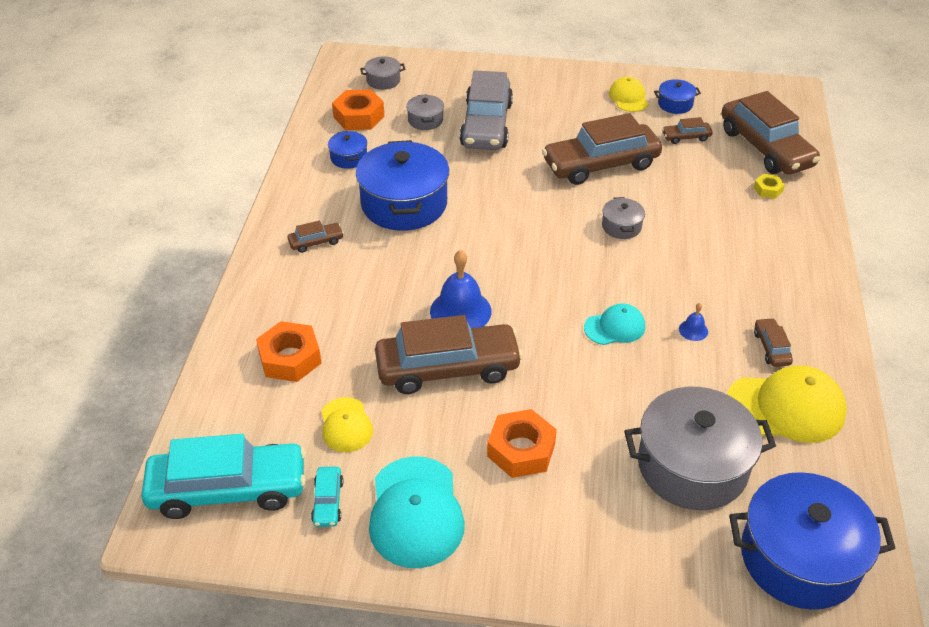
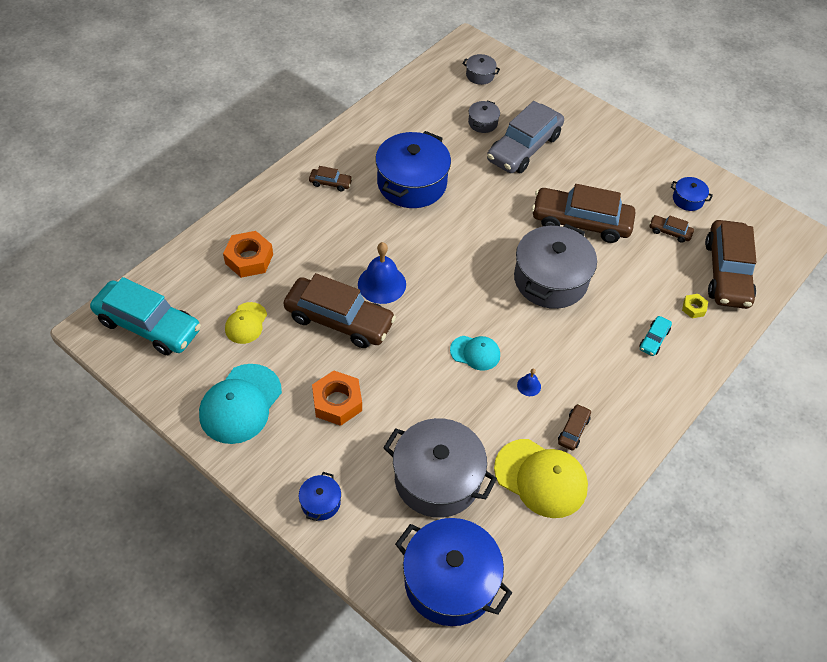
camera: 30 degrees right, 10 degrees up
turquoise car [311,467,344,527] -> turquoise car moved to [639,316,672,356]
blue pot [328,131,367,169] -> blue pot moved to [299,472,341,521]
orange nut [332,89,384,130] -> none
grey pot [602,197,645,239] -> grey pot [514,224,597,309], size x2.22
yellow cap [609,77,648,112] -> none

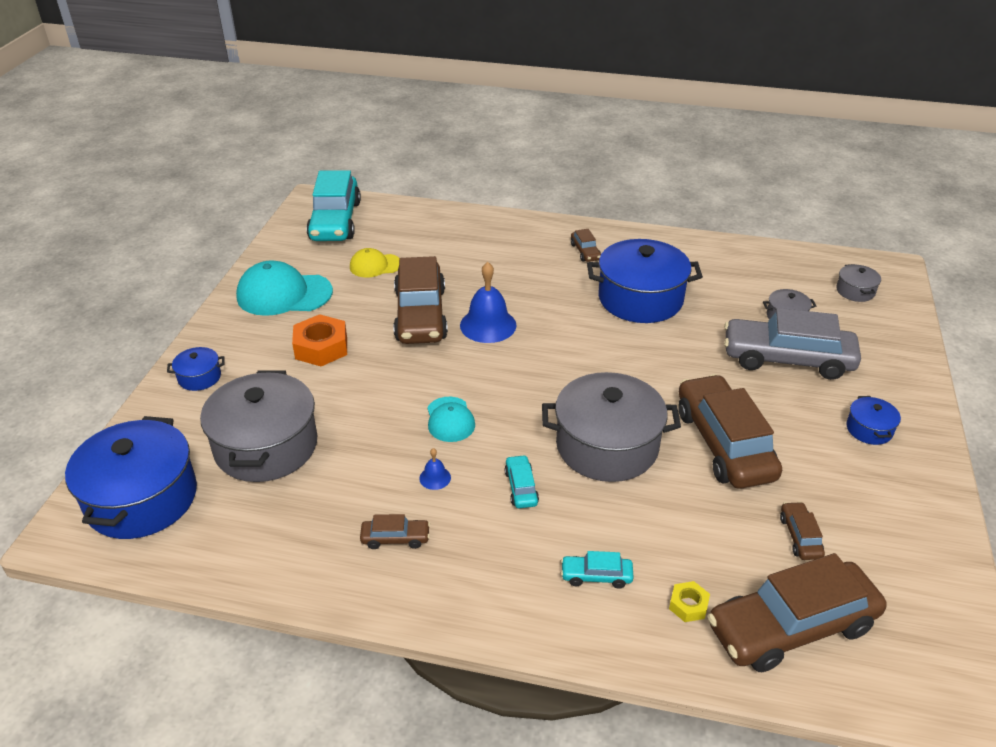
camera: 65 degrees right, 15 degrees down
orange nut [223,231,273,278] -> none
yellow cap [494,439,588,518] -> none
blue pot [671,177,713,211] -> blue pot moved to [846,396,901,445]
none -> turquoise car [504,455,539,508]

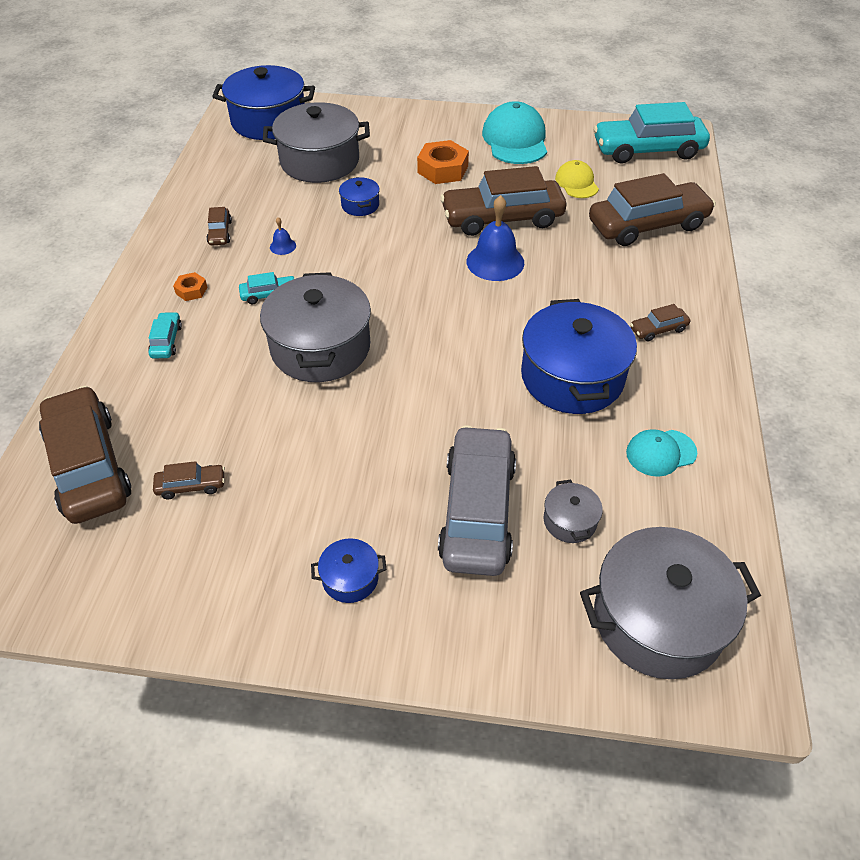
camera: 85 degrees right, 10 degrees up
blue pot [167,347,225,391] -> blue pot moved to [339,177,380,216]
turquoise cap [427,397,475,442] -> turquoise cap moved to [626,429,697,477]
yellow nut [669,581,710,622] -> none
brown car [678,374,782,489] -> brown car moved to [589,173,716,246]
grey pot [836,264,881,302] -> grey pot [580,527,761,679], size x2.22
none -> orange nut [173,272,207,301]

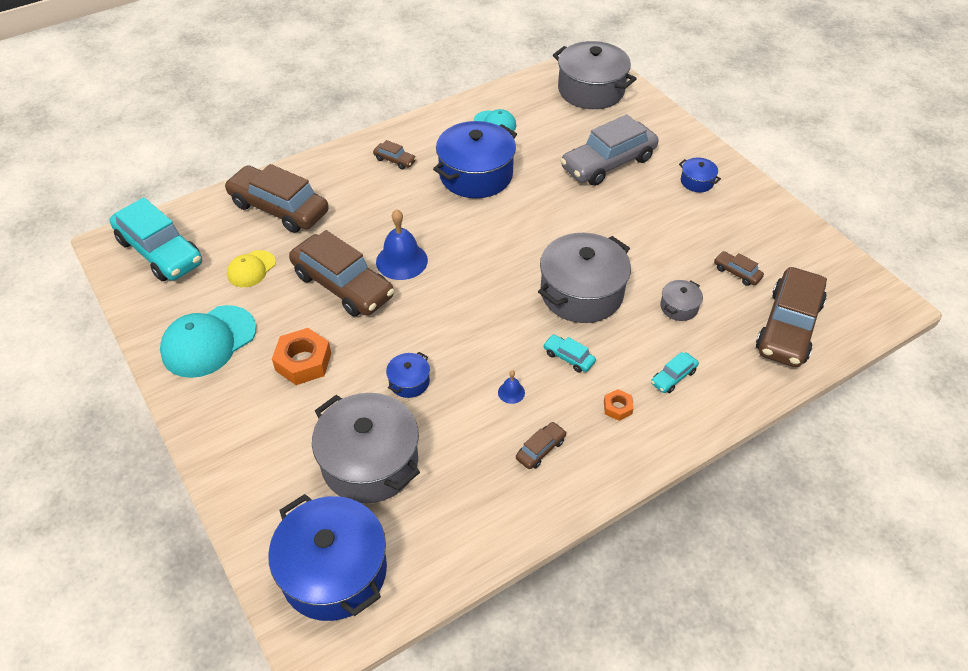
camera: 130 degrees left, 0 degrees up
grey pot [544,480,603,543] -> grey pot moved to [660,280,703,321]

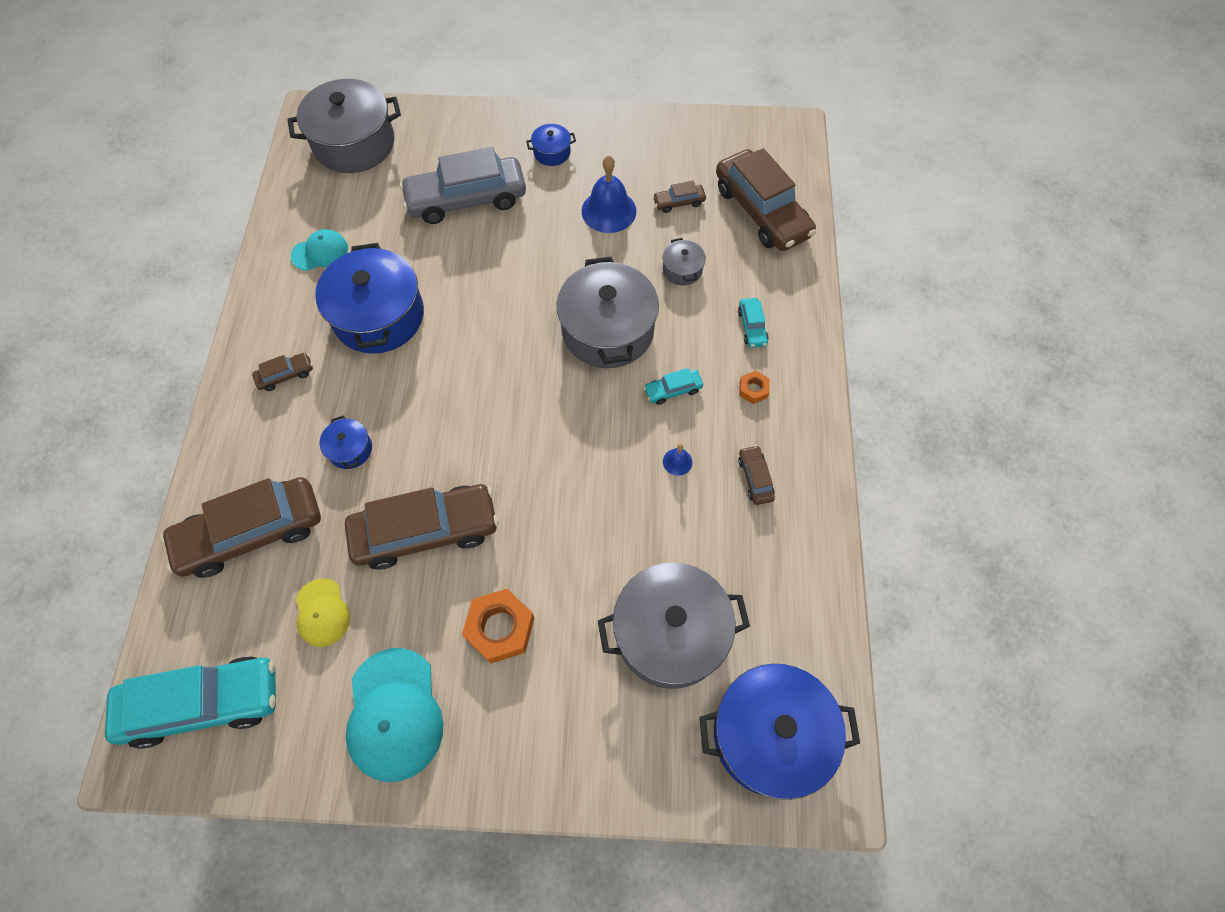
camera: 55 degrees left, 15 degrees up
blue bell [376,209,428,280] -> blue bell moved to [582,155,636,233]
blue pot [386,352,430,398] -> blue pot moved to [319,415,372,469]
grey car [560,114,659,186] -> grey car turned 75 degrees clockwise [400,147,526,224]

